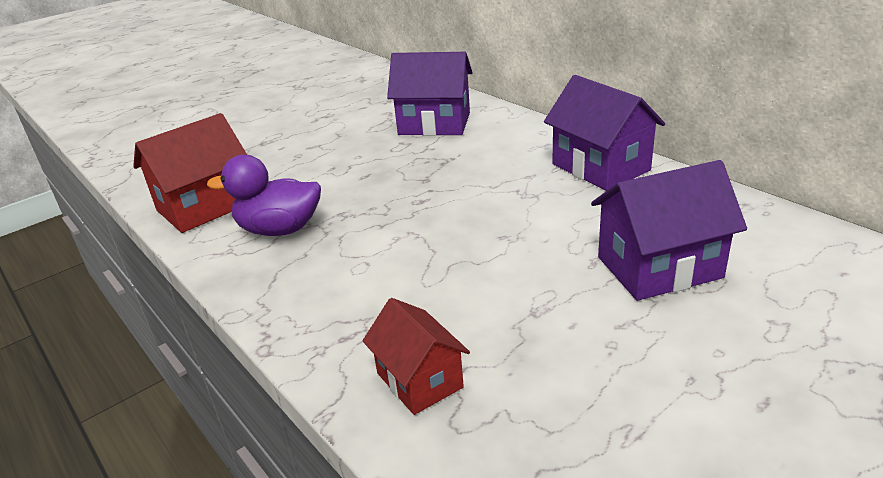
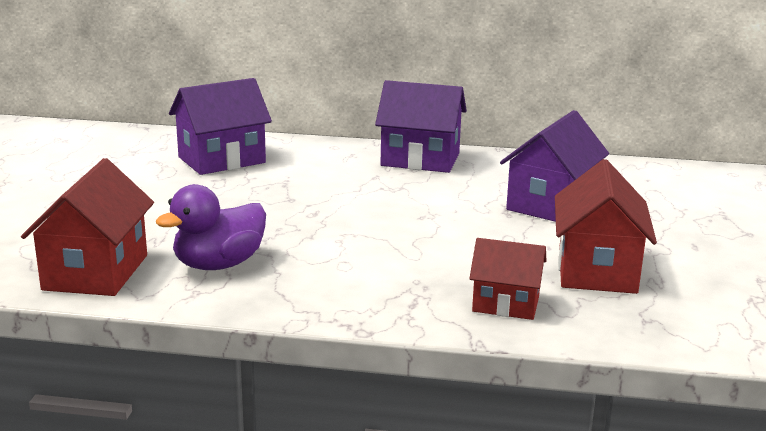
camera: 45 degrees left, 10 degrees down
none -> red house [555,159,657,294]

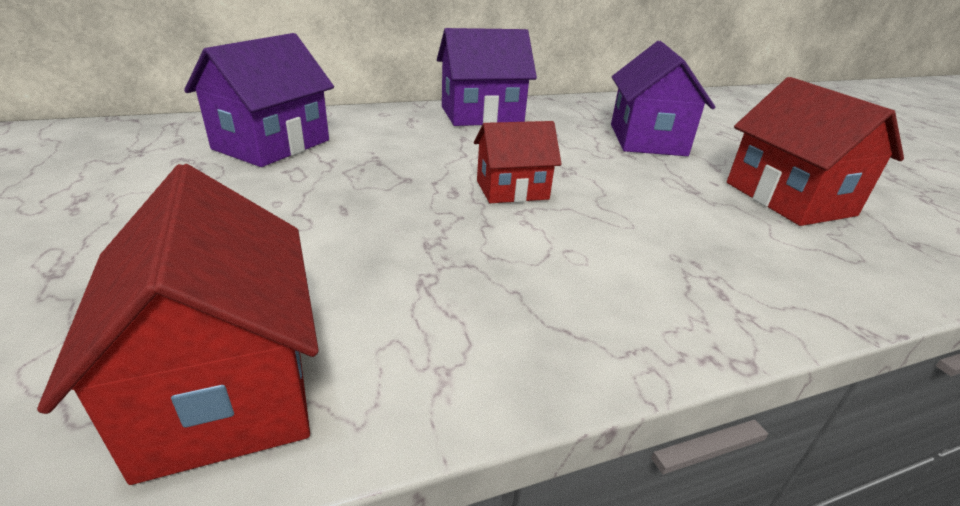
camera: 30 degrees left, 10 degrees up
purple duck [156,184,266,270] -> none
red house [469,238,546,320] -> red house moved to [474,121,562,203]

